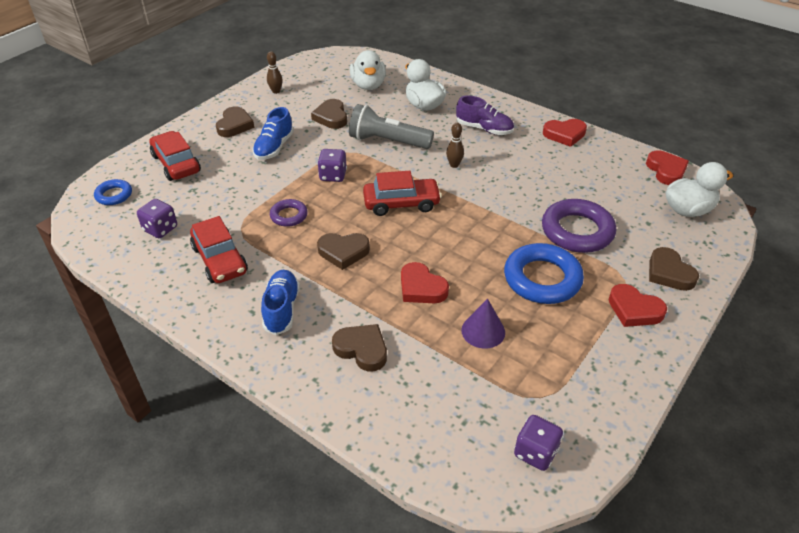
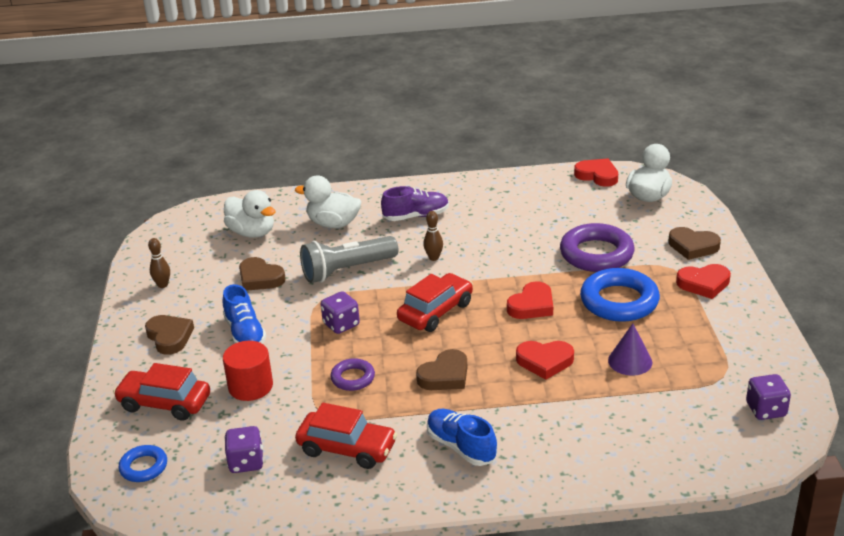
camera: 40 degrees left, 10 degrees down
brown heart [332,324,387,372] -> none
red heart [543,119,587,147] -> red heart moved to [507,281,553,319]
none -> red cylinder [223,341,273,401]

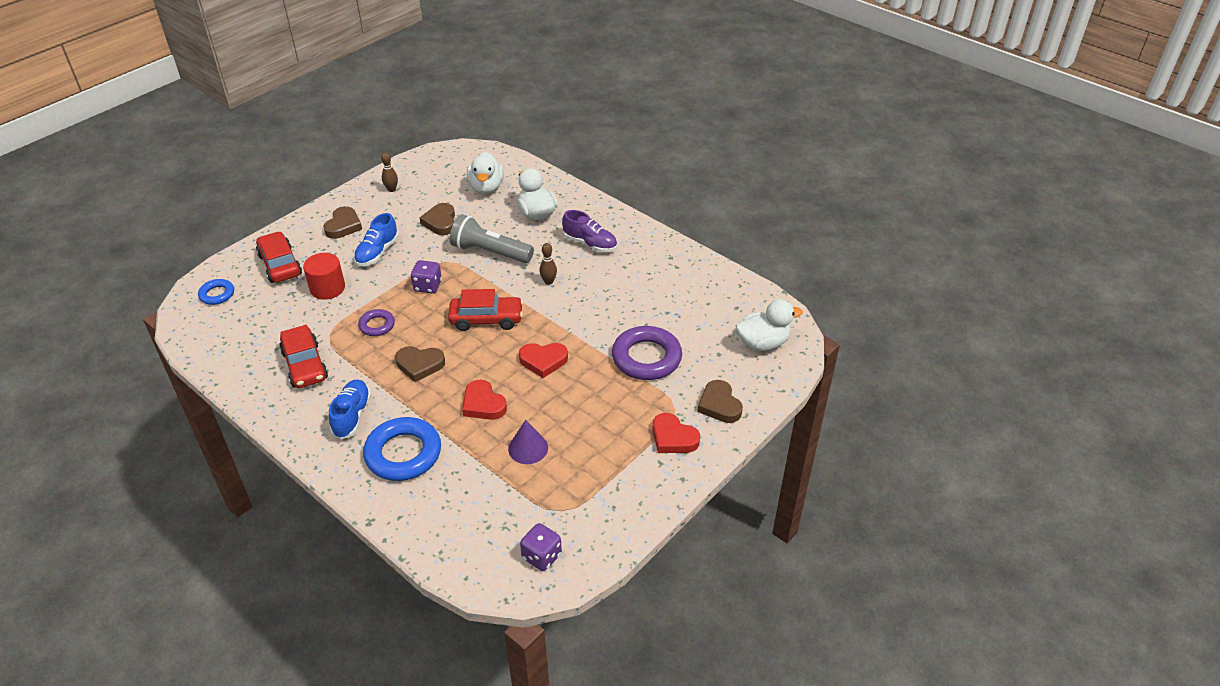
camera: 45 degrees right, 10 degrees up
purple dice [224,426,264,473] -> none
red heart [574,159,618,187] -> none
blue ring [580,268,660,322] -> blue ring moved to [363,417,441,481]

